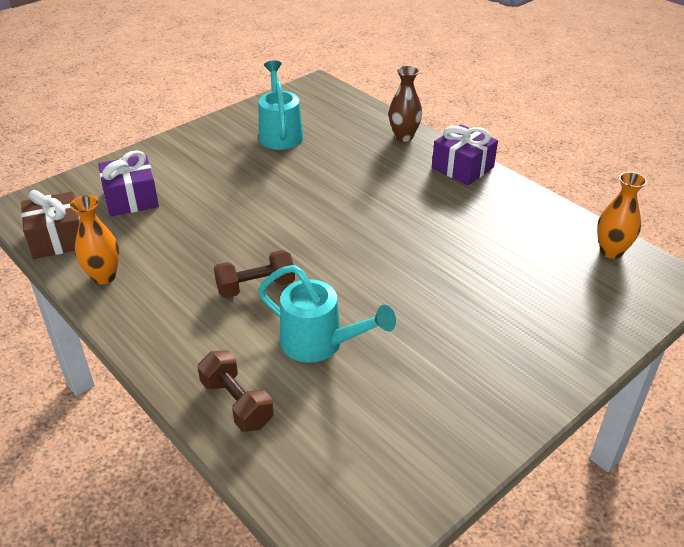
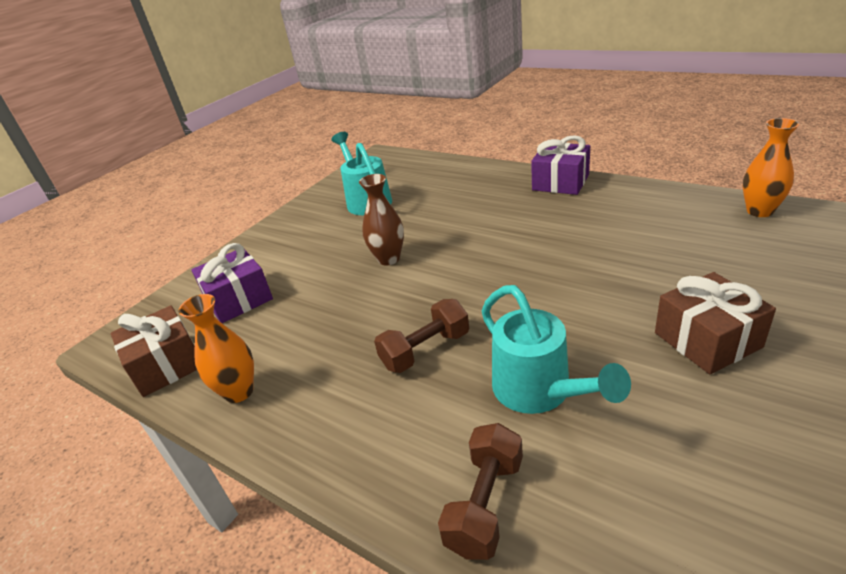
camera: 10 degrees left, 5 degrees down
brown dumbbell [197,351,274,432] -> brown dumbbell turned 75 degrees clockwise [438,423,523,560]
turquoise watering can [258,265,396,363] -> turquoise watering can turned 45 degrees clockwise [482,285,631,414]
brown vase [389,66,422,142] -> brown vase moved to [359,174,404,265]
none -> brown gift [655,272,776,374]

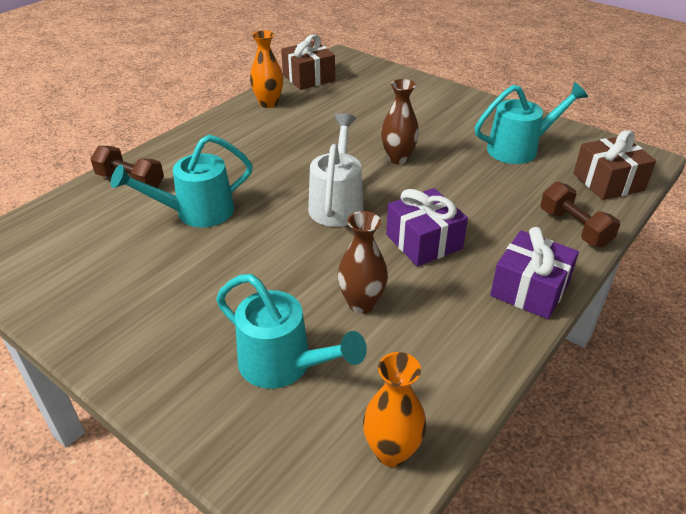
camera: 90 degrees right, 5 degrees up
purple gift [191,243,273,323] -> purple gift moved to [386,188,468,266]
brown dumbbell [374,299,469,373] -> brown dumbbell moved to [541,182,620,248]
brown gift [655,272,776,374] -> brown gift moved to [573,130,656,200]
none -> turquoise watering can [216,274,367,389]
none -> white watering can [308,113,364,227]
none -> brown vase [338,211,388,314]

